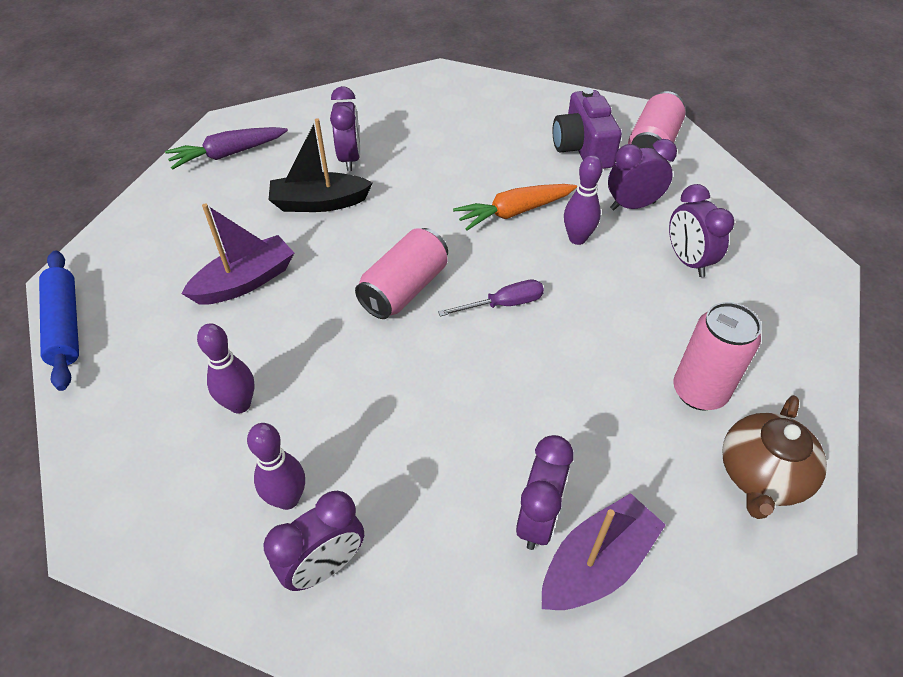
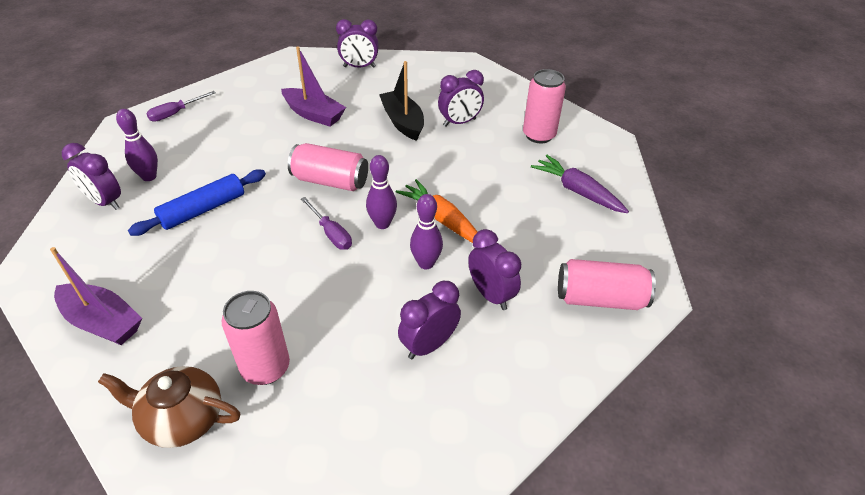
camera: 70 degrees right, 5 degrees down
blue rolling pin [39,250,79,391] -> blue rolling pin moved to [128,169,266,236]
purple carrot [165,127,288,170] -> purple carrot moved to [531,155,629,213]
purple bowling pin [197,323,254,414] -> purple bowling pin moved to [366,155,397,229]
purple clock [516,435,574,550] -> purple clock moved to [336,19,379,68]
purple camera [553,88,622,169] -> none
none -> purple screwdriver [146,91,216,122]
none -> pink can [523,69,566,143]

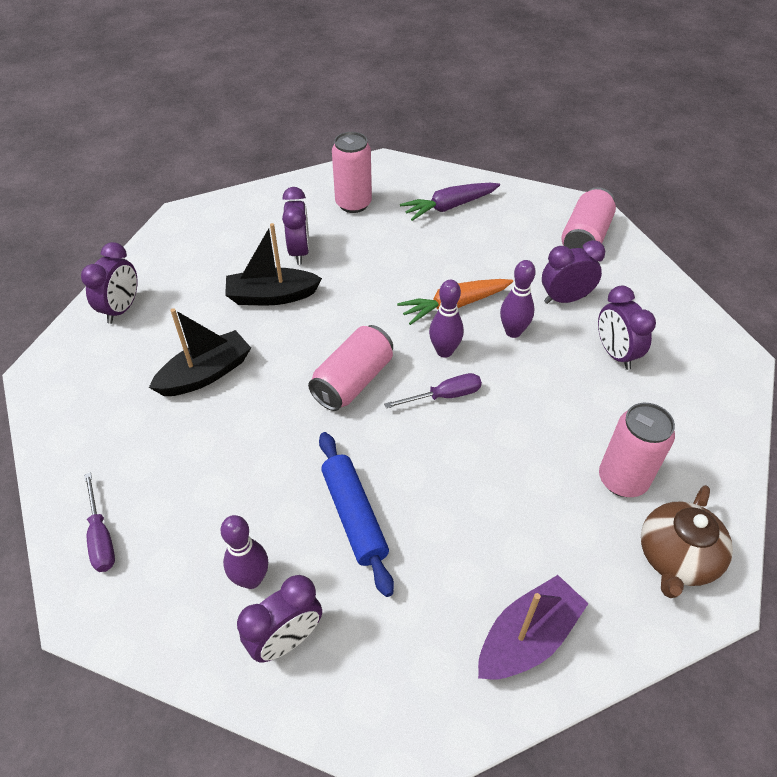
camera: 70 degrees left, 5 degrees up
purple boat [281,46,346,126] -> black boat [149,308,251,396]

